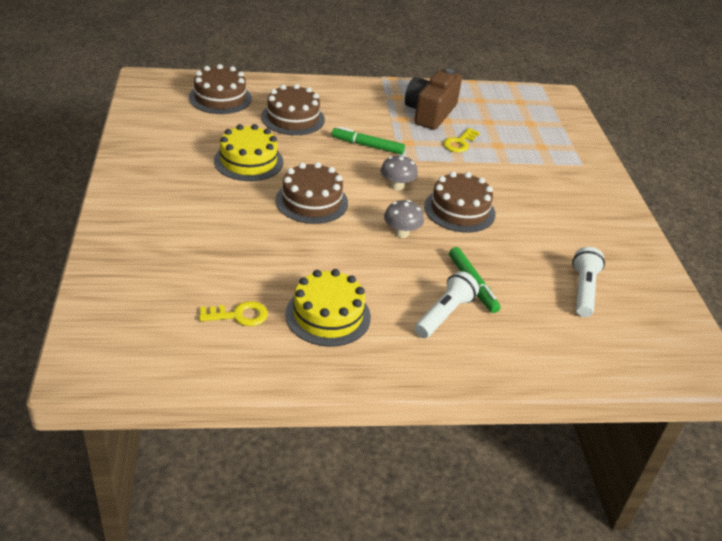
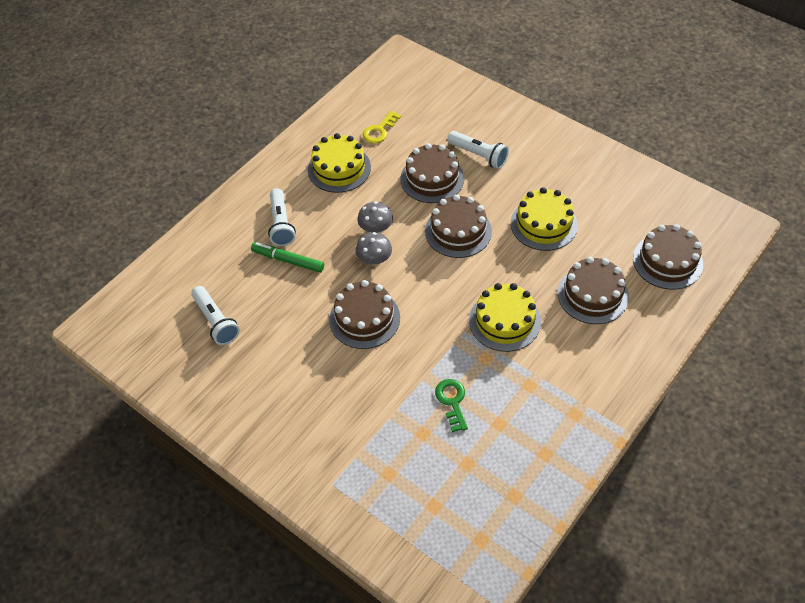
camera: 140 degrees right, 15 degrees up
green marker [332,126,405,155] -> yellow cake [469,283,541,352]
grey mushroom [380,155,418,191] -> grey mushroom moved to [358,201,393,233]
brown camera [405,69,462,130] -> none
yellow key [443,128,480,153] -> green key [435,379,468,432]
none -> brown cake [401,143,464,203]
none -> white flashlight [447,131,509,169]

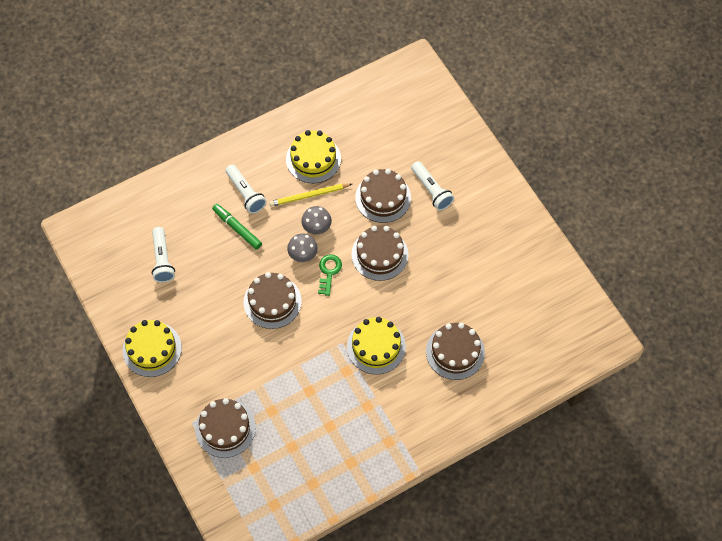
camera: 20 degrees right, 10 degrees up
white flashlight [268,188,296,246] -> white flashlight turned 45 degrees counterclockwise [226,165,267,214]
yellow key [363,111,401,144] -> none
green key [435,379,468,432] -> green key moved to [318,254,342,296]
yellow cake [511,187,578,251] -> yellow cake moved to [122,320,182,377]
brown cake [633,224,703,290] -> brown cake moved to [195,398,256,458]
none -> yellow pencil [269,184,352,207]

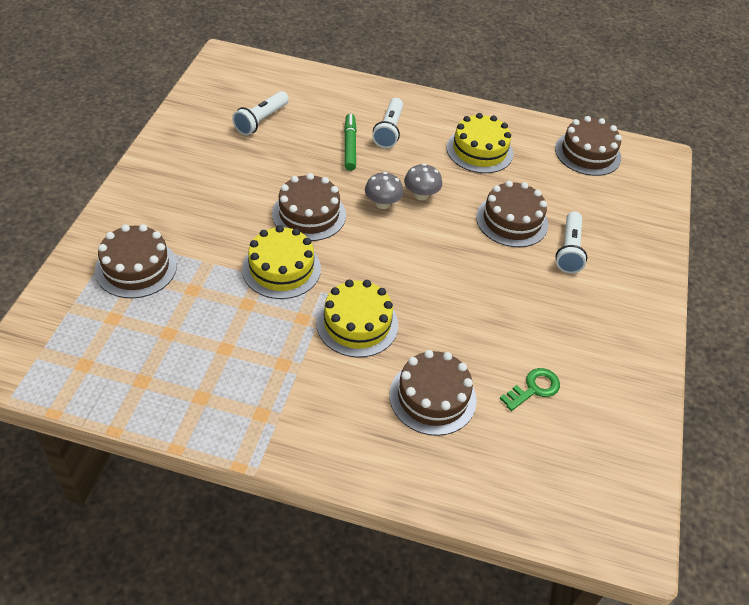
camera: 40 degrees right, 15 degrees down
yellow cake [122,320,182,377] -> yellow cake moved to [242,225,321,299]
yellow pencil [269,184,352,207] -> none
green key [318,254,342,296] -> green key moved to [500,368,560,411]
brown cake [351,226,408,281] -> brown cake moved to [555,116,622,176]

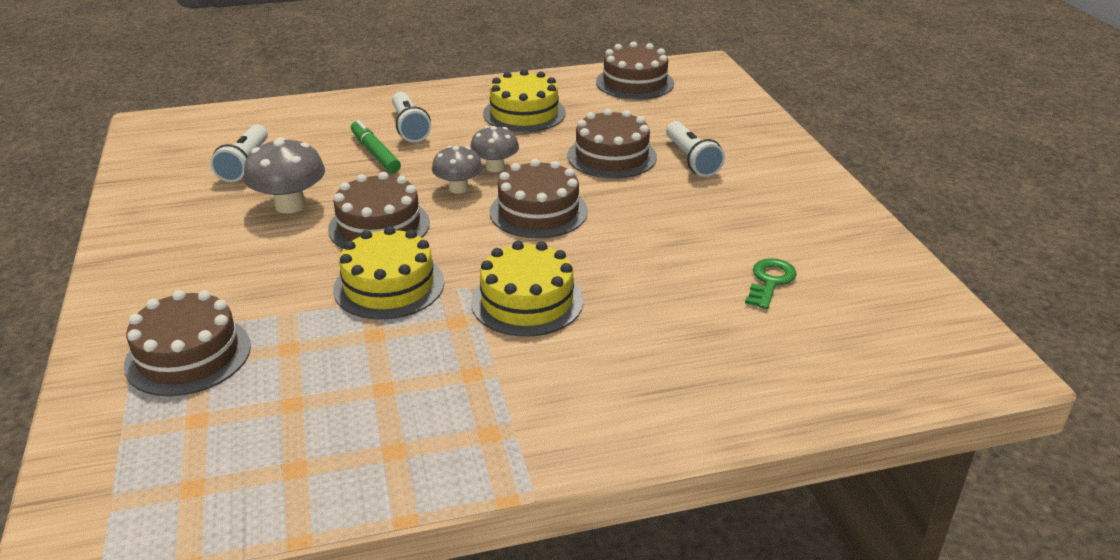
camera: 25 degrees left, 15 degrees down
brown cake [389,350,477,436] -> brown cake moved to [490,159,588,238]
none -> grey mushroom [244,137,325,213]

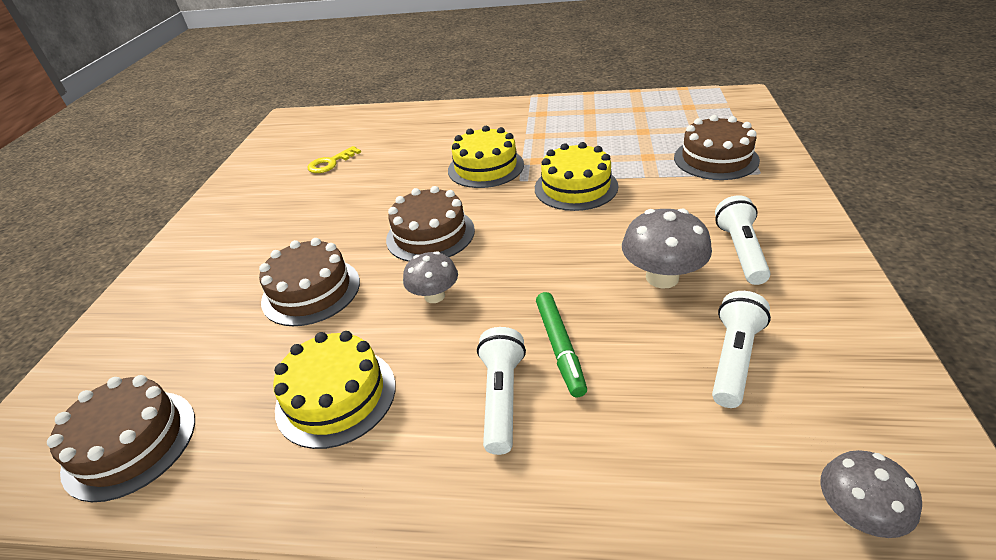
camera: 155 degrees left, 5 degrees up
brown cake [328,172,430,249] -> none
grey mushroom [432,145,483,194] -> grey mushroom moved to [821,450,922,538]
white flashlight [666,121,725,177] -> white flashlight moved to [715,195,771,285]
green key [745,258,797,309] -> yellow key [307,146,361,173]

